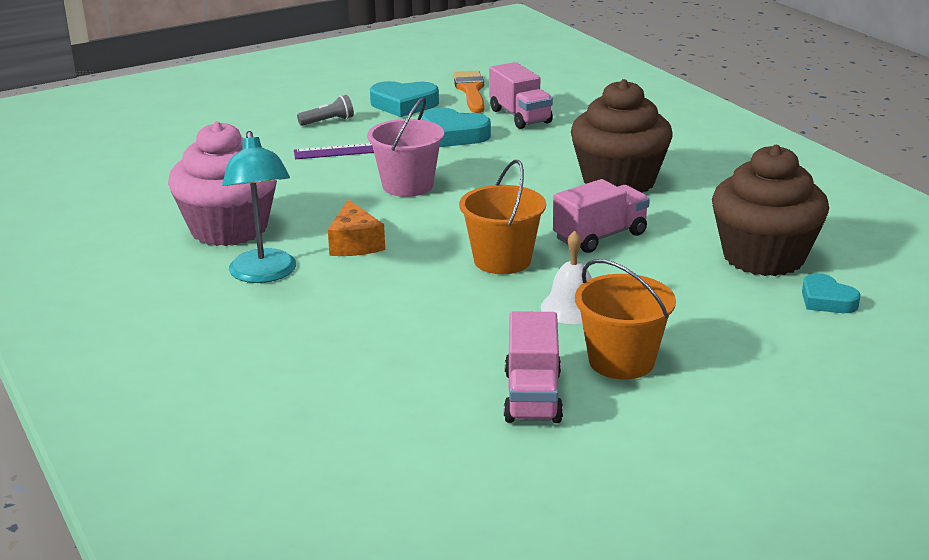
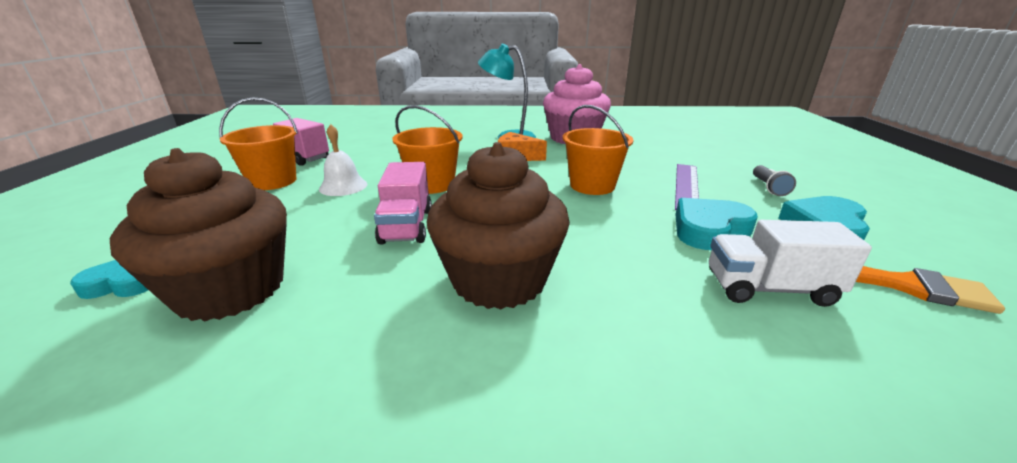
camera: 120 degrees right, 0 degrees up
pink bucket [367,97,444,197] -> orange bucket [563,105,633,195]
pink truck [489,62,553,129] -> white truck [709,220,872,307]

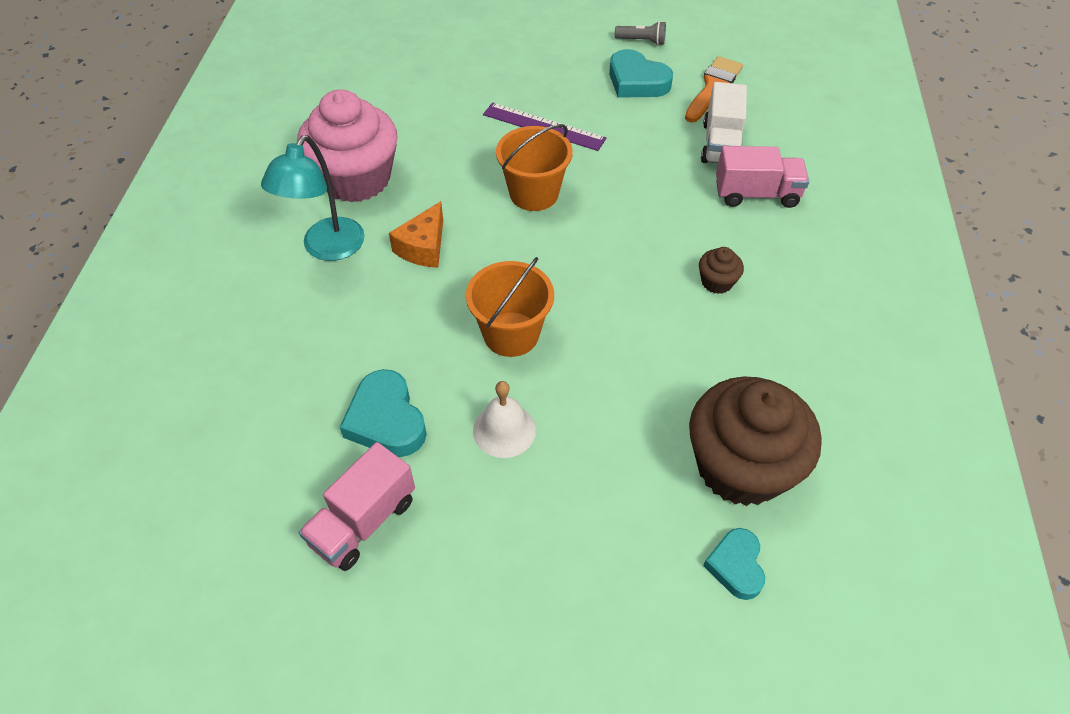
camera: 85 degrees left, 25 degrees up
orange bucket [219,97,298,190] -> none
pink truck [374,162,432,244] -> pink truck moved to [716,146,809,208]
brown cupcake [427,142,570,310] -> brown cupcake [699,247,744,294], size x0.42
turquoise heart [675,198,758,250] -> turquoise heart moved to [340,369,427,457]
grey flashlight [753,165,796,196] -> grey flashlight moved to [615,21,666,45]

